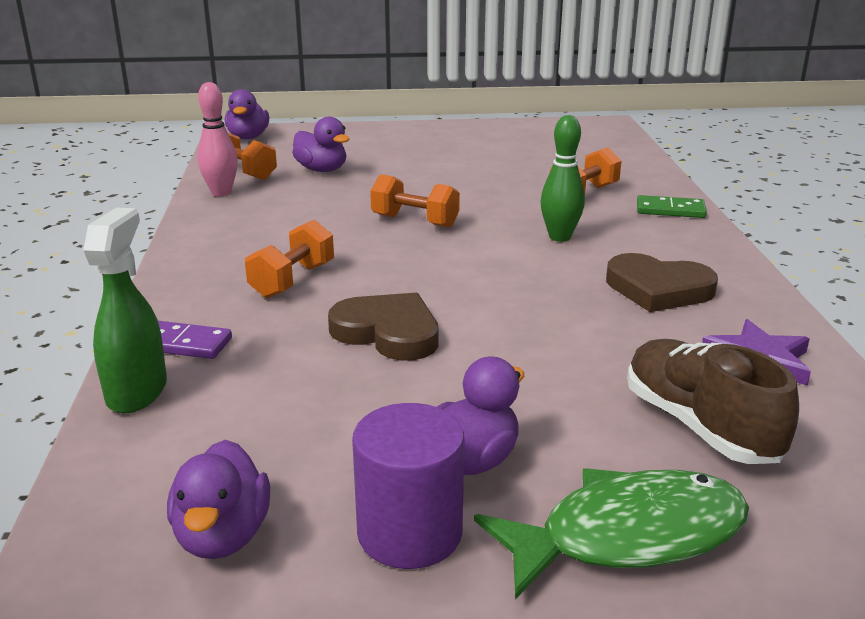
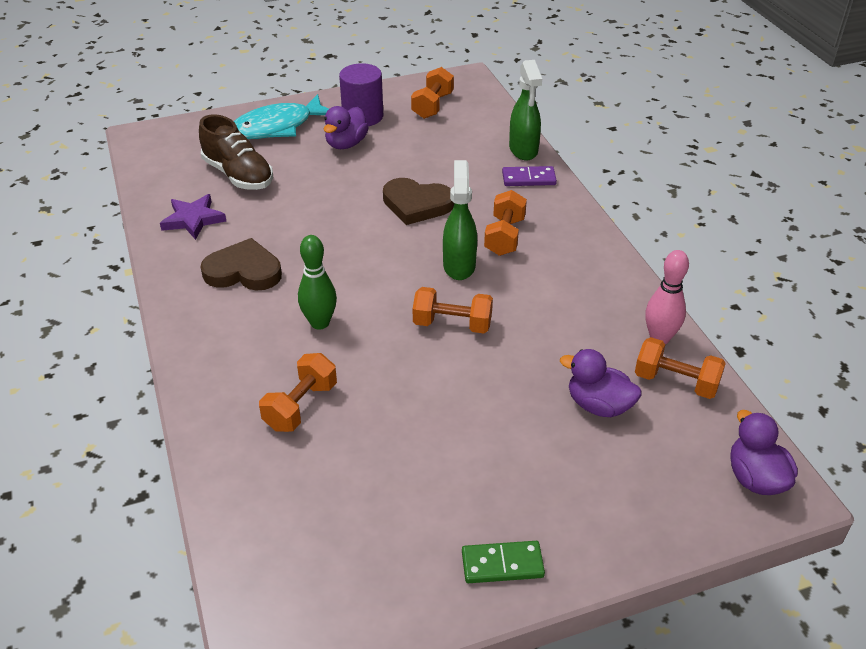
camera: 165 degrees right, 15 degrees up
purple duck [167,439,270,559] -> orange dumbbell [411,67,454,119]
green fish [474,468,749,599] -> turquoise fish [234,94,329,139]
green domino [637,195,707,218] -> green domino moved to [462,541,545,583]
none -> green spray bottle [443,160,477,280]

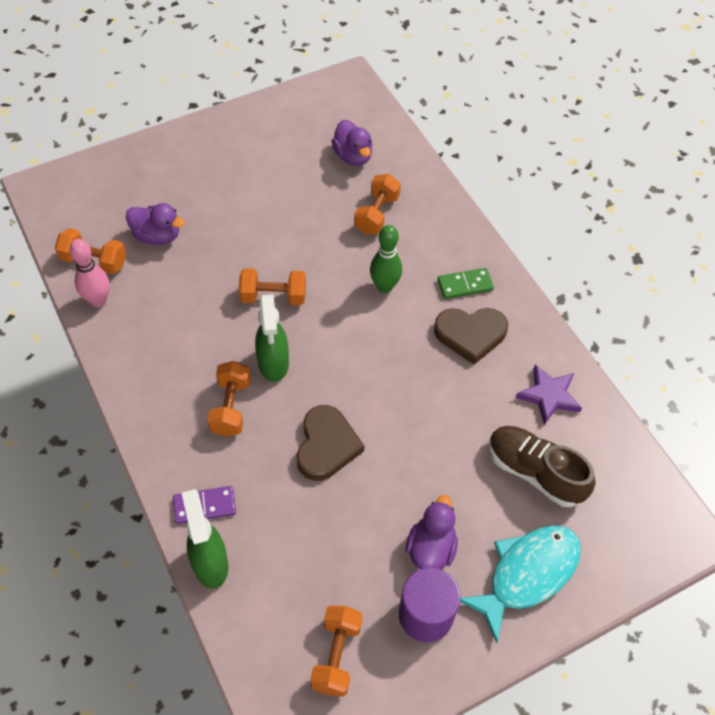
camera: 170 degrees right, 15 degrees up
brown heart [383,178,454,225] -> brown heart turned 90 degrees clockwise [297,405,364,481]
green domino [462,541,545,583] -> green domino moved to [437,268,494,299]
purple duck [730,410,798,495] -> purple duck moved to [332,120,373,166]

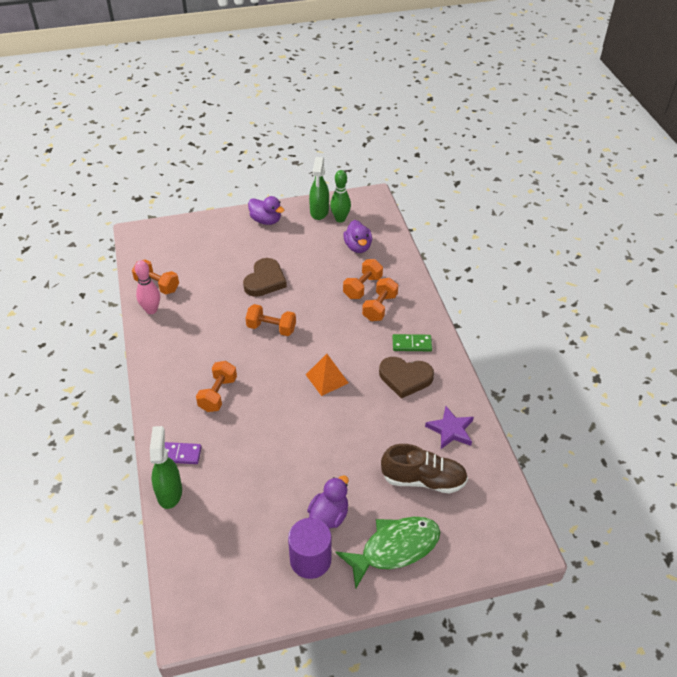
camera: 15 degrees right, 10 degrees down
purple duck [126,203,185,245] -> purple duck moved to [248,196,284,225]
green spray bottle [255,294,289,382] -> green spray bottle moved to [309,157,329,220]
brown heart [297,405,364,481] -> brown heart moved to [243,258,287,297]
orange dumbbell [310,606,363,697] -> orange dumbbell moved to [362,278,398,321]
green bowling pin [370,225,402,293] -> green bowling pin moved to [330,170,351,223]
turquoise fish [460,525,581,643] -> green fish [335,517,440,589]
brown shoe [489,426,596,507] -> brown shoe turned 135 degrees clockwise [381,444,468,494]
none -> orange pyramid [306,354,348,396]

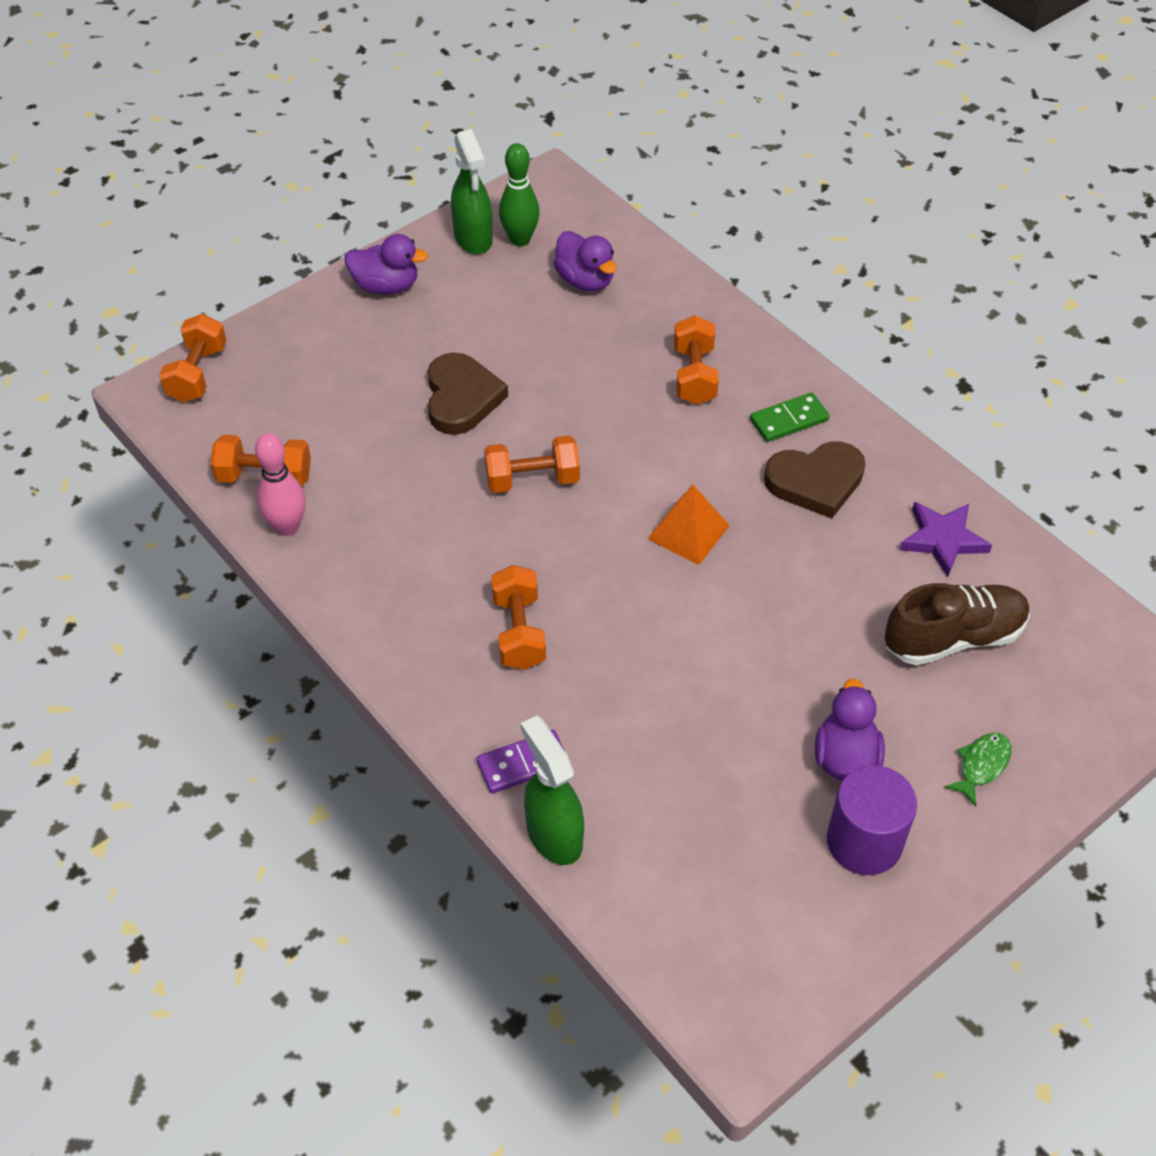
camera: 25 degrees left, 5 degrees up
green fish [335,517,440,589] -> green fish [944,733,1011,806], size x0.47
orange dumbbell [343,259,383,299] -> orange dumbbell moved to [159,314,227,403]

